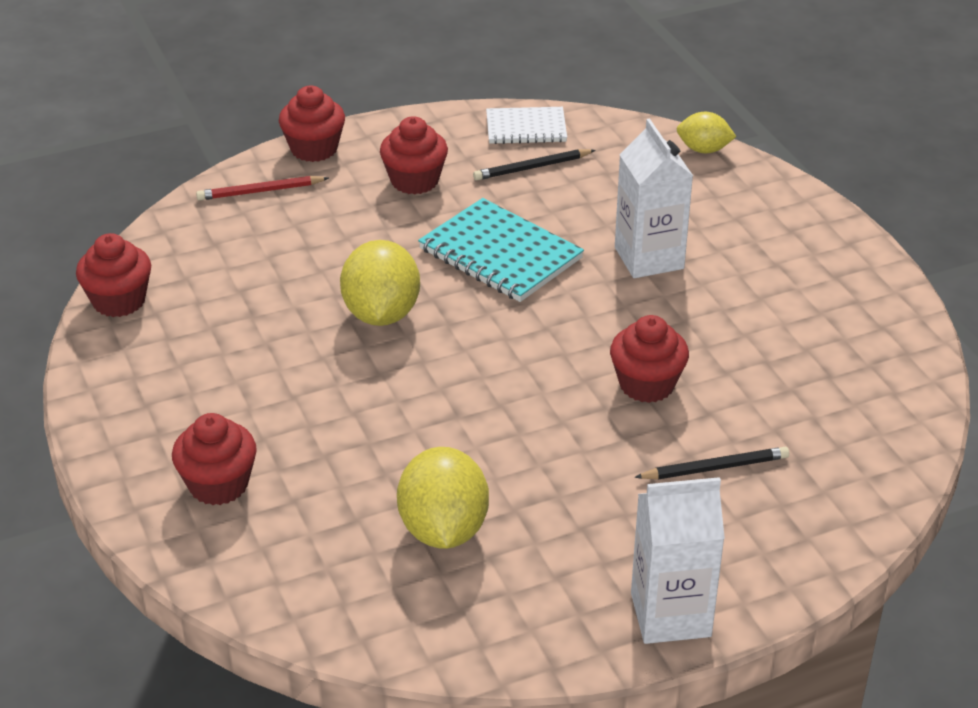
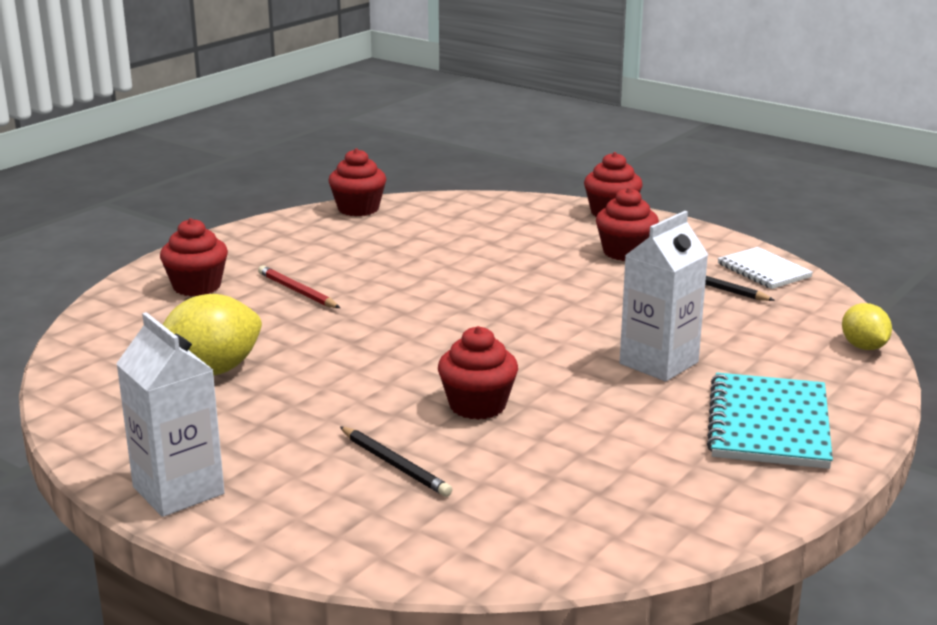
camera: 60 degrees right, 15 degrees down
red pencil [196,176,329,201] -> red pencil moved to [258,265,340,308]
yellow lemon [340,240,420,326] -> none
turquoise notebook [418,198,584,302] -> turquoise notebook moved to [707,372,833,469]

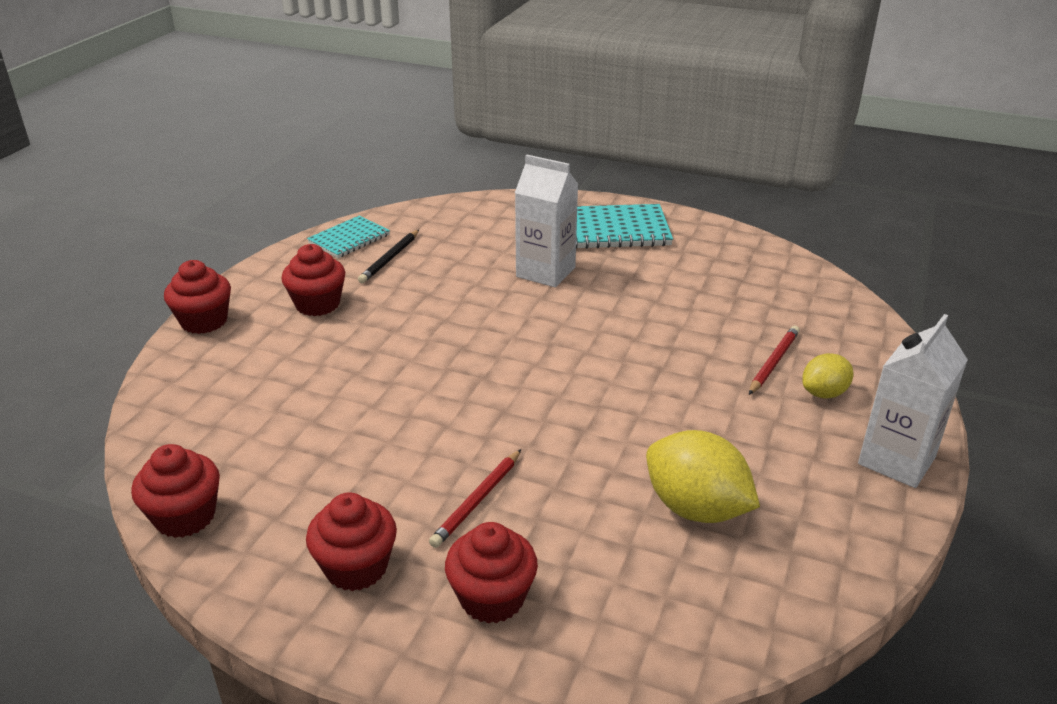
camera: 105 degrees left, 10 degrees up
black pencil [340,426,453,497] -> red pencil [749,326,800,395]
red cupcake [438,326,518,420] -> red cupcake moved to [306,492,397,591]
white notebook [717,247,813,289] -> turquoise notebook [307,216,390,258]
yellow lemon [842,303,892,350] -> yellow lemon moved to [802,353,853,399]

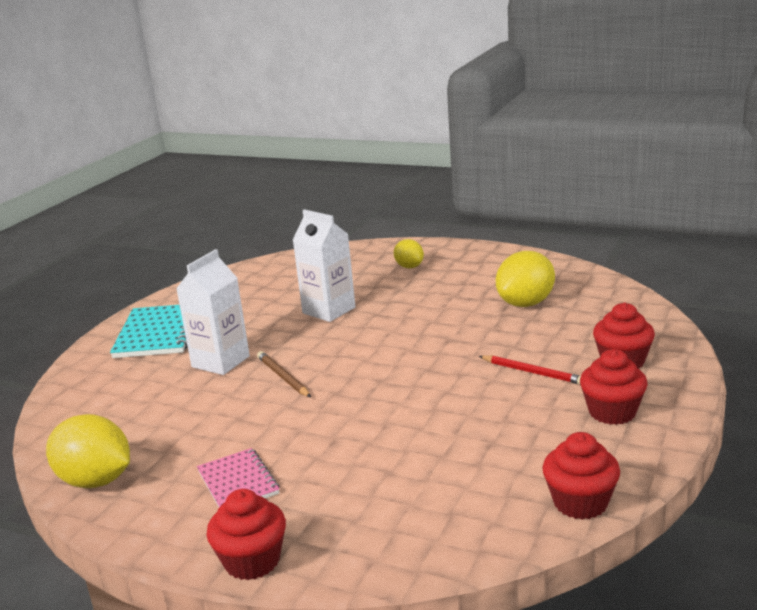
camera: 85 degrees left, 10 degrees down
red cupcake [281,244,345,316] -> pink notebook [197,448,280,507]
turquoise notebook [307,216,390,258] -> yellow lemon [46,414,130,488]
black pencil [358,230,419,283] -> none
red pencil [749,326,800,395] -> none
white carton [858,314,968,488] -> white carton moved to [293,209,355,322]
none -> brown pencil [257,351,311,397]

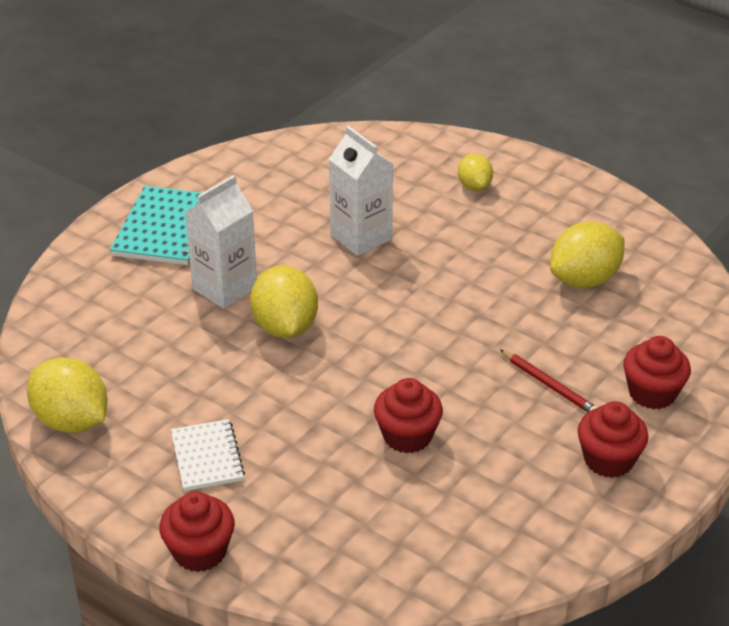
camera: 10 degrees right, 15 degrees up
pink notebook [197,448,280,507] -> white notebook [171,419,245,491]
brown pencil [257,351,311,397] -> yellow lemon [250,265,318,338]
red cupcake [542,432,620,520] -> red cupcake moved to [374,378,443,453]

